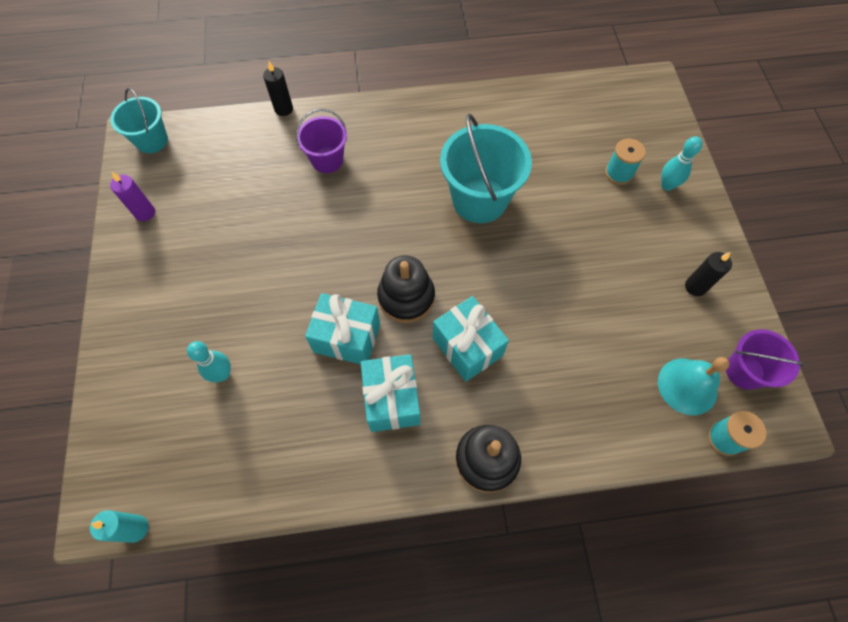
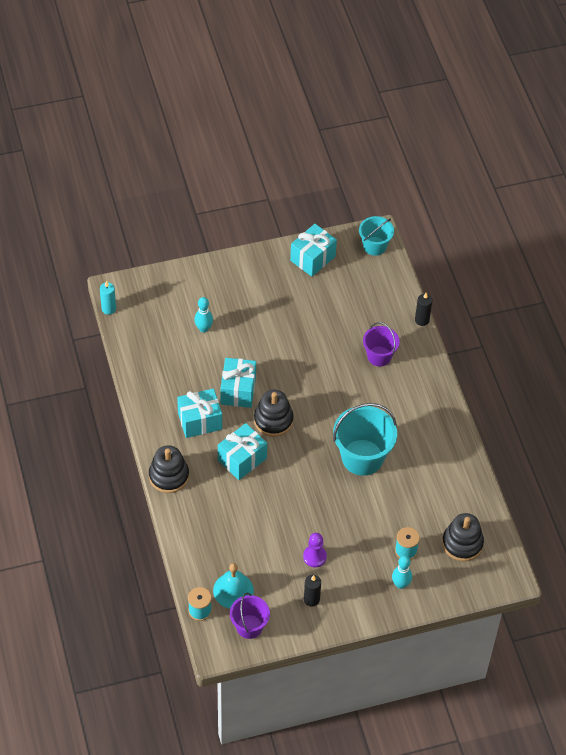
camera: 80 degrees right, 10 degrees down
purple candle [110,172,155,221] -> turquoise gift [290,224,337,277]
none -> purple pawn [303,533,327,567]
none -> black stacking toy [442,513,484,561]

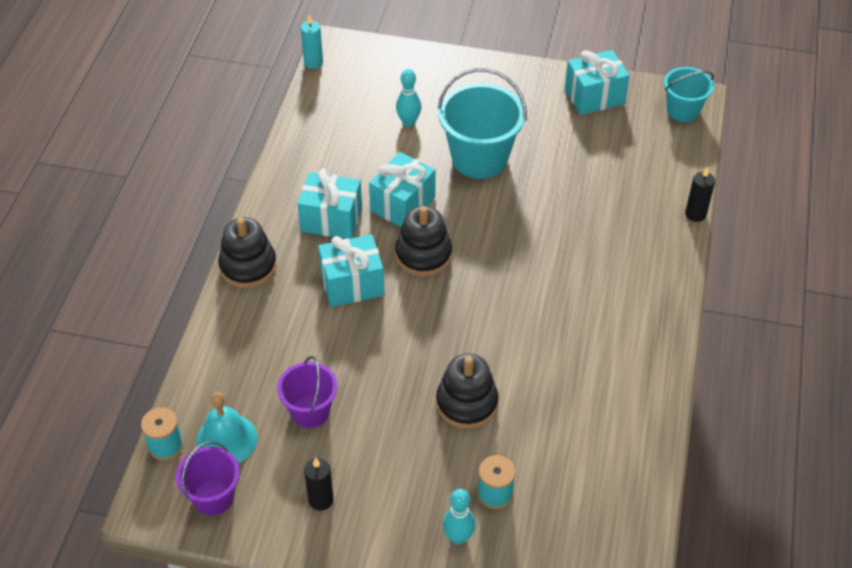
camera: 30 degrees right, 5 degrees down
purple pawn [303,533,327,567] -> none
turquoise bucket [333,403,397,476] -> turquoise bucket moved to [438,68,527,179]
purple bucket [363,322,400,366] -> purple bucket moved to [277,356,337,428]
black stacking toy [442,513,484,561] -> black stacking toy moved to [436,353,498,429]

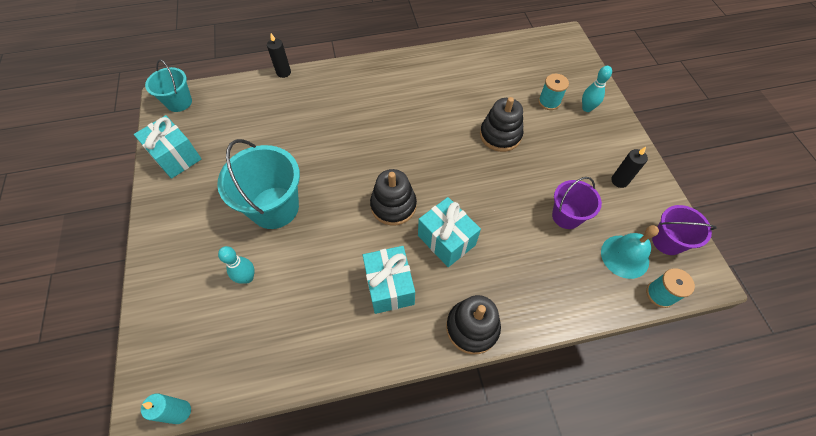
camera: 115 degrees left, 10 degrees up
turquoise gift [369,152,436,227] -> none

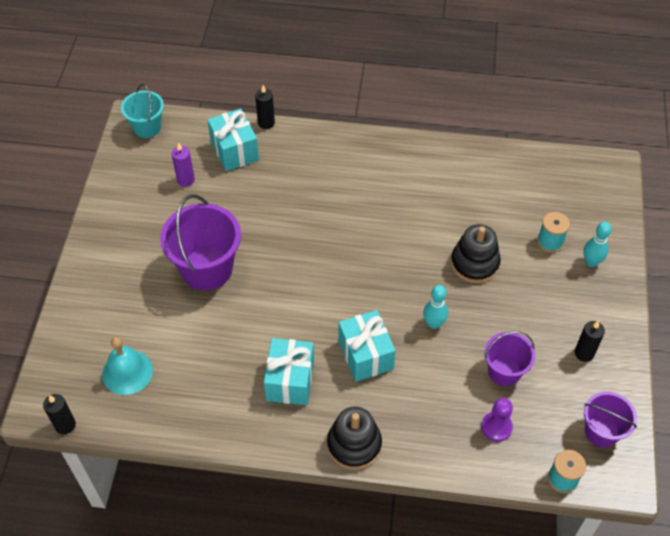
camera: 20 degrees right, 5 degrees down
turquoise gift [134,115,201,179] -> turquoise gift moved to [208,108,259,171]
turquoise candle [141,393,191,424] -> black candle [43,394,76,434]
turquoise bucket [217,139,300,229] -> purple bucket [160,194,241,290]
turquoise bowling pin [218,246,255,284] -> turquoise bowling pin moved to [423,285,448,329]
black stacking toy [370,169,417,225] -> none
turquoise bell [601,225,659,279] -> turquoise bell moved to [102,337,153,395]
none -> purple candle [171,142,195,187]
none -> purple pawn [481,398,513,442]

